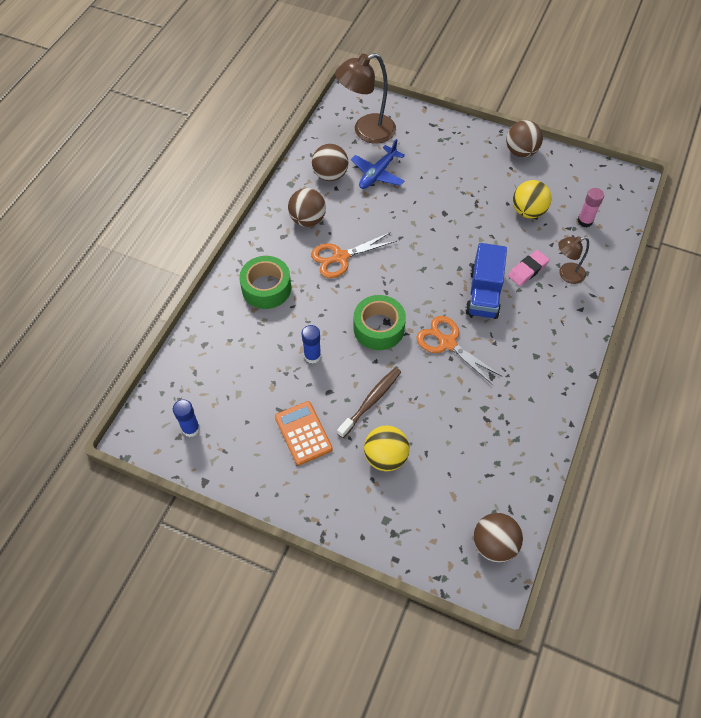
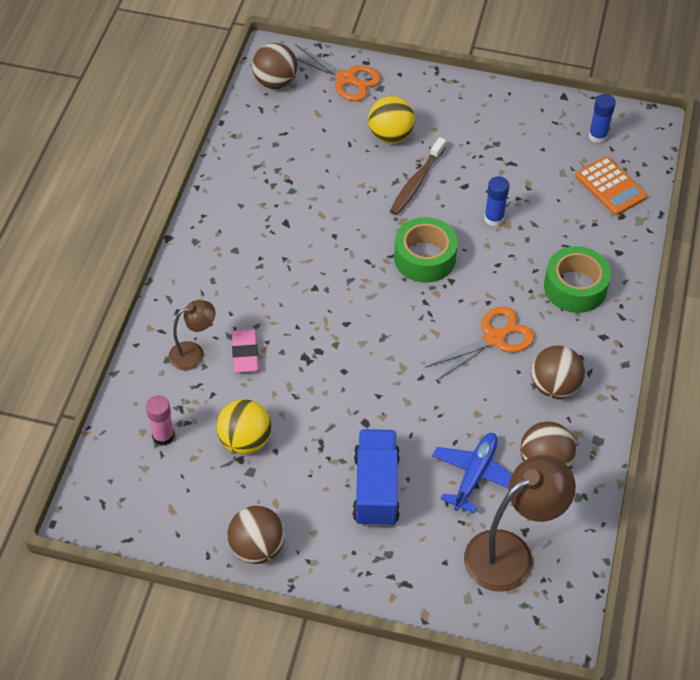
camera: 170 degrees right, 5 degrees down
orange calculator [275,401,333,465] -> orange calculator moved to [575,156,647,215]
orange scissors [416,316,503,385] -> orange scissors moved to [295,44,381,101]
blue truck [465,243,507,319] -> blue truck moved to [352,429,400,527]
pink eraser [508,250,550,286] -> pink eraser turned 45 degrees counterclockwise [232,329,258,372]

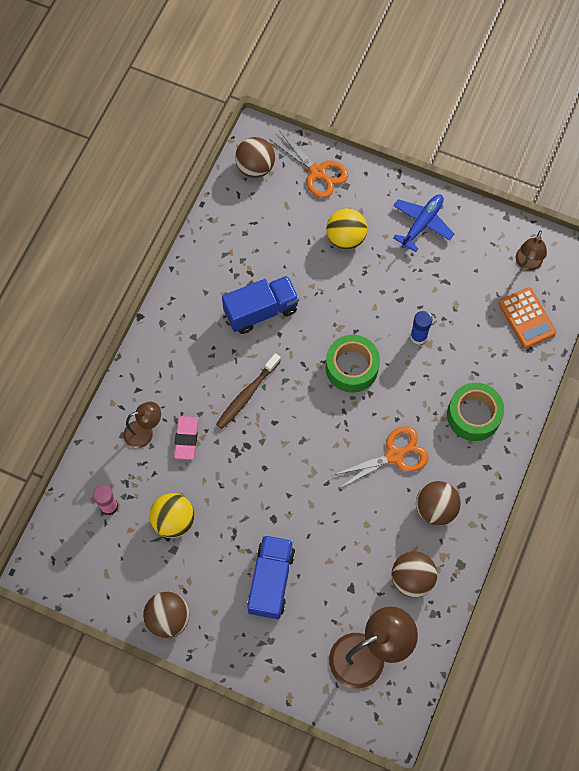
camera: 10 degrees right, 15 degrees up
brown toothbrush [390,137,446,215] -> brown toothbrush moved to [216,353,281,429]
blue plane [432,433,512,514] -> blue plane moved to [393,194,454,252]
blue glue stick [589,94,616,143] -> brown lamp [516,231,547,271]
none -> blue truck [222,276,299,334]

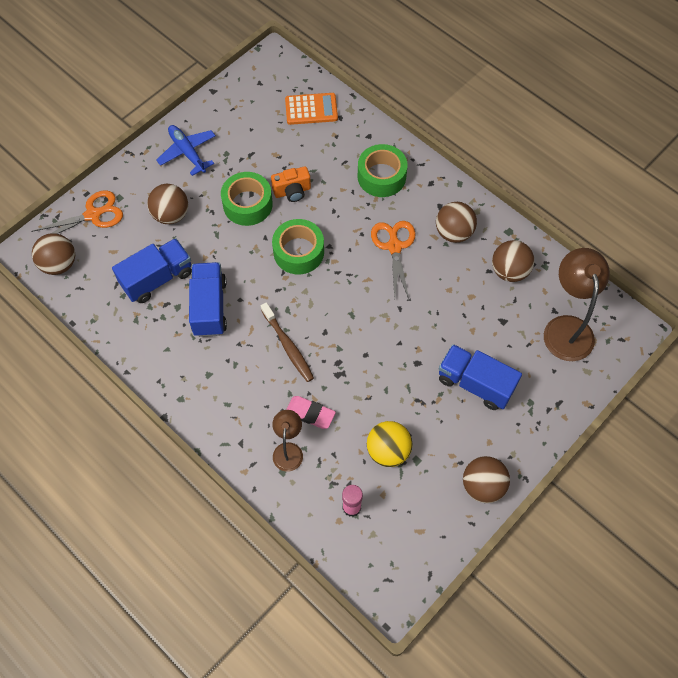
camera: 70 degrees left, 5 degrees down
yellow ball [326,208,367,250] -> brown ball [147,184,188,224]
blue glue stick [410,311,432,344] -> orange camera [271,166,311,202]
brown lamp [516,231,547,271] -> none
none -> blue truck [112,238,192,303]
none -> green tape [221,172,273,226]

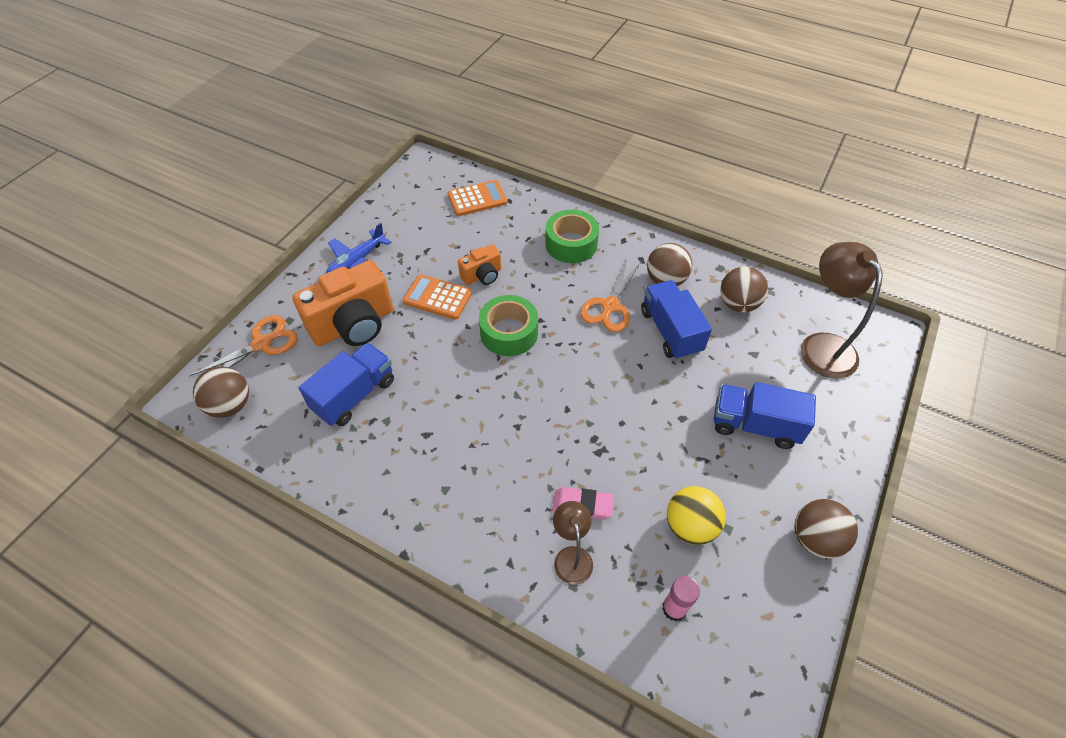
camera: 15 degrees left, 10 degrees down
brown ball [147,184,188,224] -> orange camera [292,260,393,346]
blue plane [156,125,216,176] -> blue plane turned 90 degrees counterclockwise [326,223,391,273]
blue truck [189,262,227,337] -> blue truck moved to [641,280,712,360]
green tape [221,172,273,226] -> orange calculator [403,274,472,320]
brown toothbrush [261,302,314,382] -> none
orange scissors [371,221,415,299] -> orange scissors turned 135 degrees counterclockwise [580,259,641,332]

